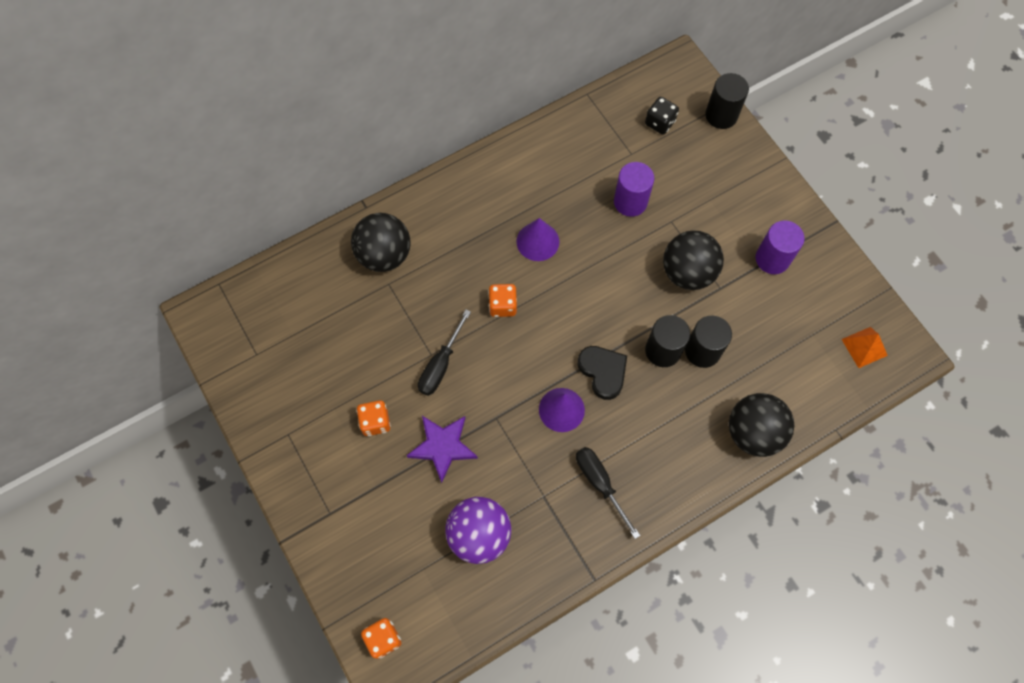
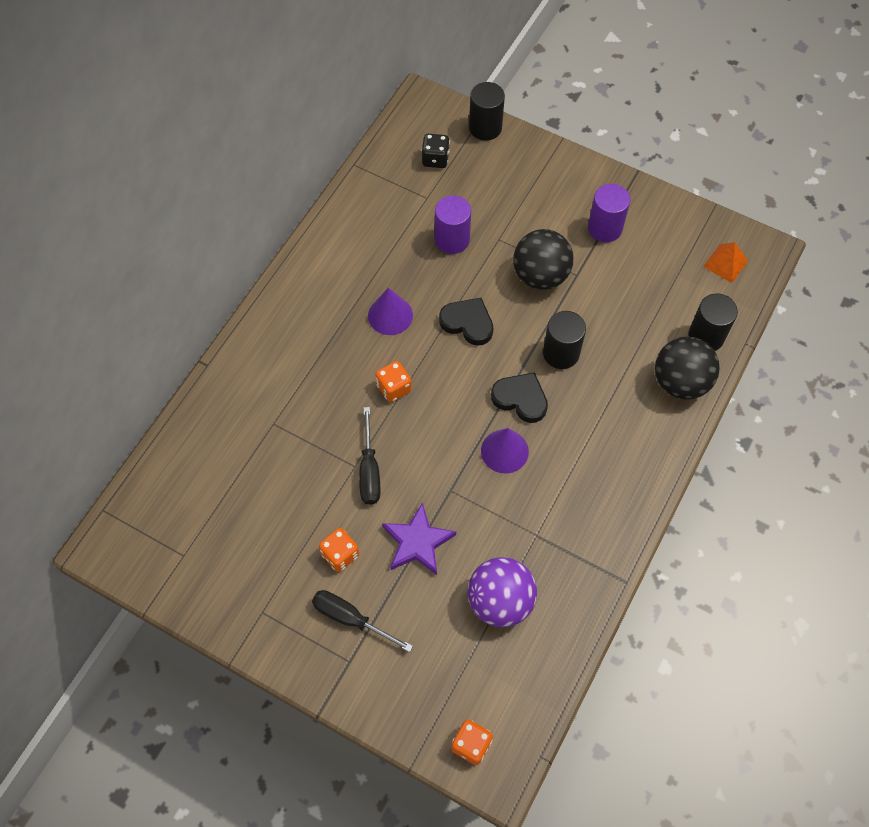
camera: 30 degrees left, 5 degrees down
black ball [351,213,411,272] -> none
black screwdriver [576,447,640,539] -> black screwdriver moved to [312,590,413,652]
black cylinder [685,316,732,368] -> black cylinder moved to [688,293,738,351]
none -> black heart [439,298,494,346]

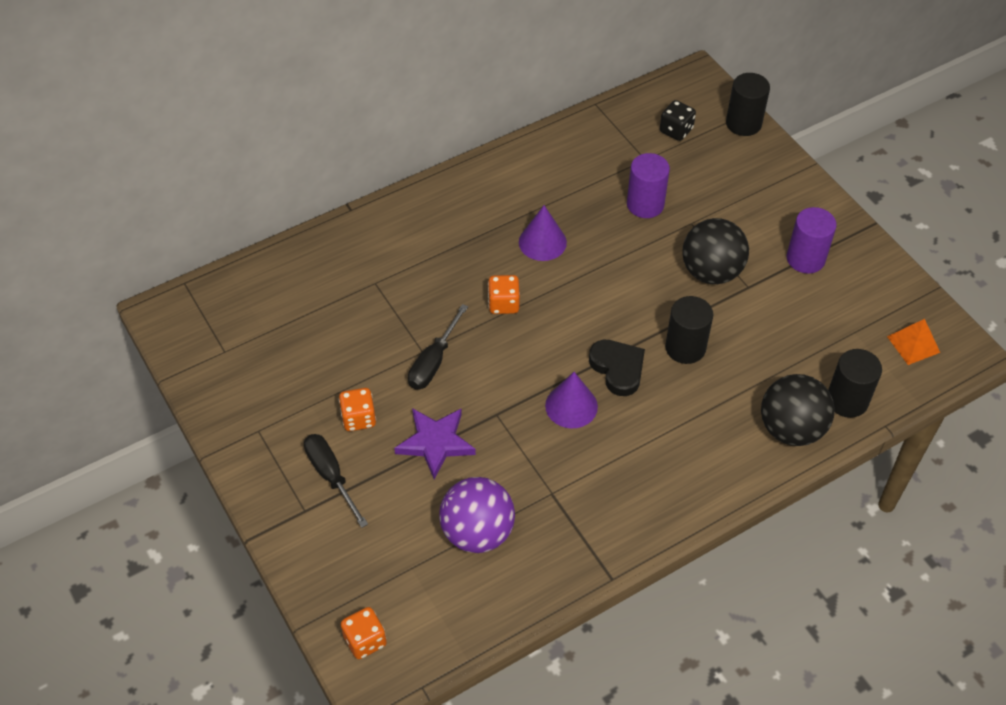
camera: 30 degrees right, 10 degrees down
black heart [439,298,494,346] -> none

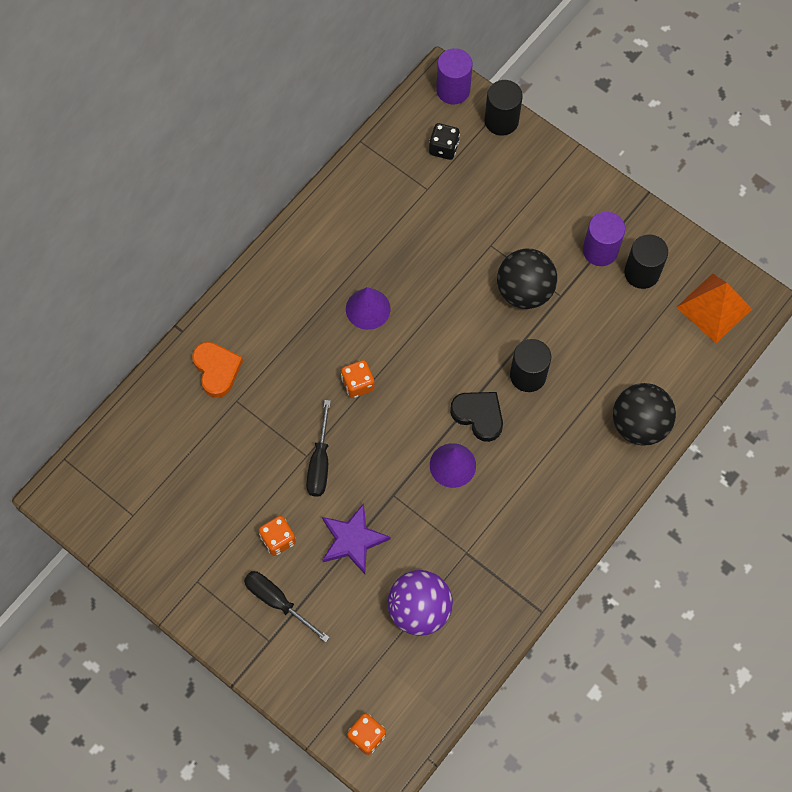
camera: 20 degrees left, 15 degrees up
purple cylinder [627,153,670,218] -> purple cylinder moved to [436,48,473,105]
black cylinder [828,349,882,418] -> black cylinder moved to [624,234,668,289]
orange pyramid [887,319,940,365] -> orange pyramid [676,273,752,343], size x1.61
none -> orange heart [192,342,243,398]

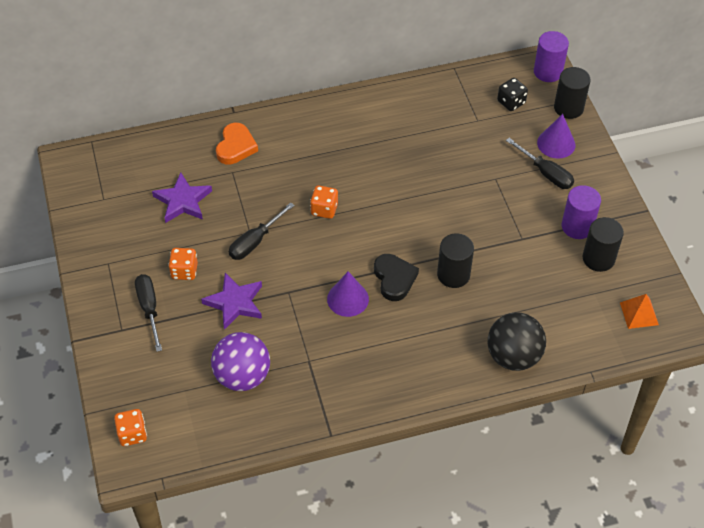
camera: 35 degrees right, 15 degrees down
purple cone [346,287,391,330] -> purple cone moved to [537,114,576,159]
black ball [497,249,557,309] -> none
orange pyramid [676,273,752,343] -> orange pyramid [620,294,659,329], size x0.62
none -> purple star [152,173,212,223]
none -> black screwdriver [506,138,574,189]

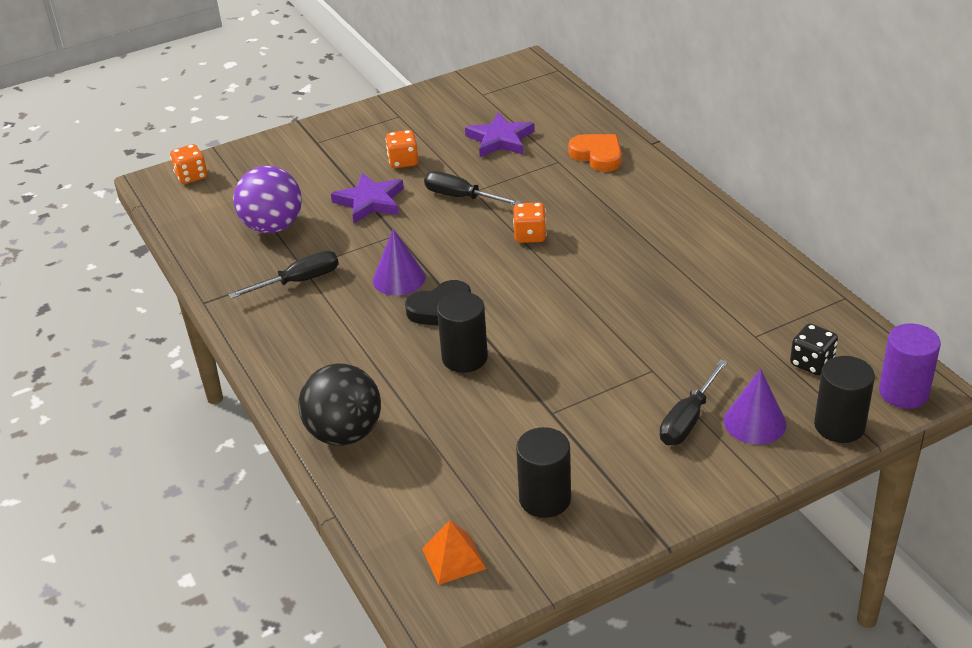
camera: 80 degrees right, 15 degrees down
black screwdriver [135,274,162,352] -> black screwdriver moved to [229,251,339,299]
orange heart [216,123,258,165] -> orange heart turned 135 degrees counterclockwise [568,134,622,172]
purple cylinder [562,185,601,239] -> none

